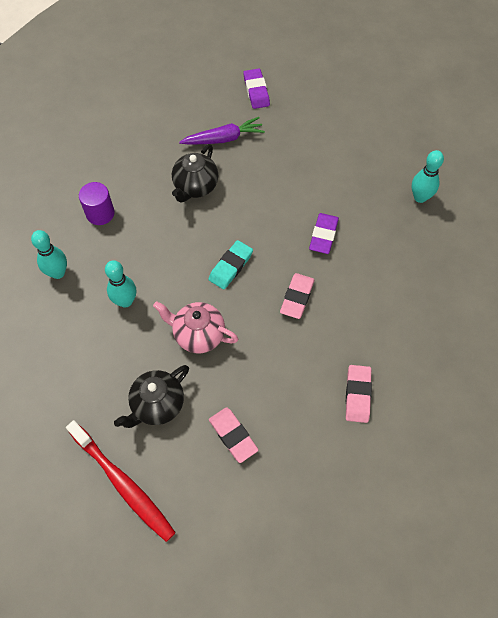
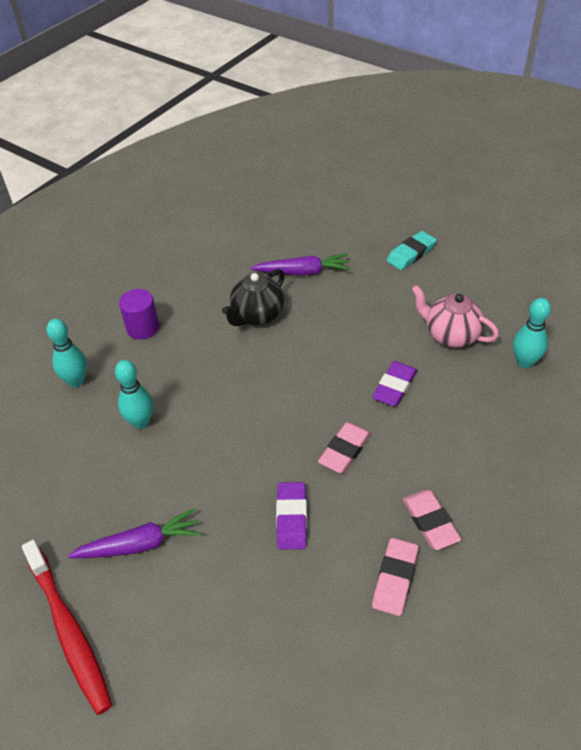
camera: 15 degrees right, 15 degrees down
black teapot [114,365,189,428] -> purple carrot [67,508,202,558]
pink teapot [153,301,238,353] -> pink teapot moved to [411,285,499,347]
turquoise eraser [208,240,253,290] -> turquoise eraser moved to [386,231,436,270]
pink eraser [209,407,258,463] -> pink eraser moved to [402,490,461,550]
purple eraser [243,68,270,109] -> purple eraser moved to [276,482,307,550]

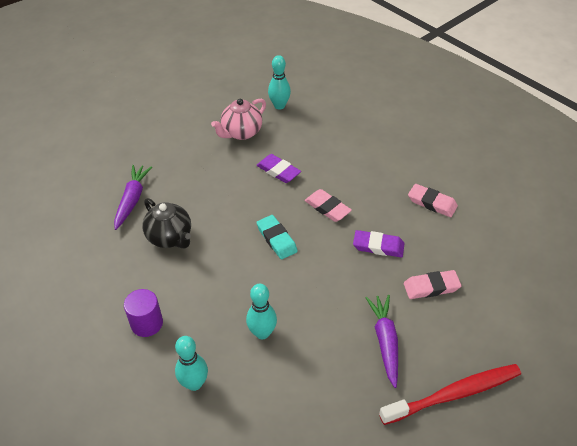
camera: 80 degrees left, 0 degrees up
turquoise eraser [386,231,436,270] -> turquoise eraser moved to [256,215,298,259]
pink eraser [402,490,461,550] -> pink eraser moved to [404,270,461,299]

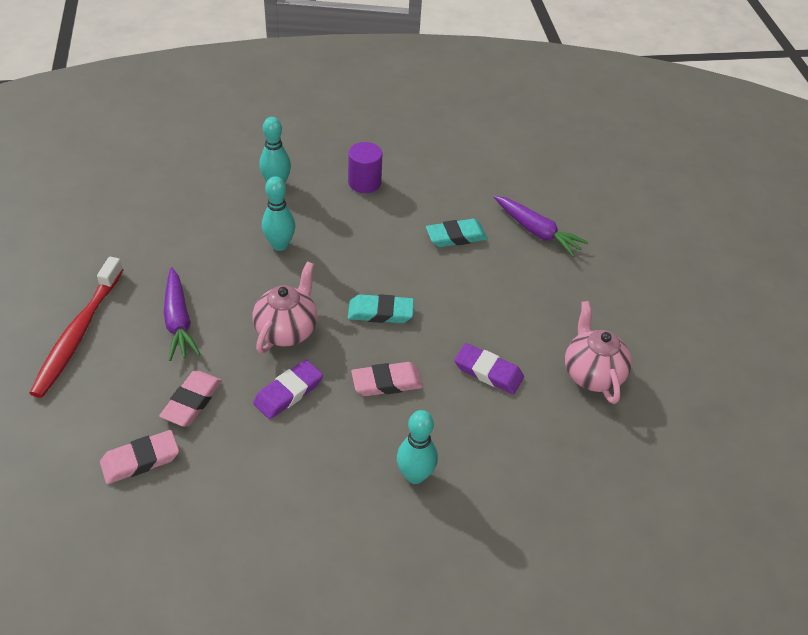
camera: 120 degrees right, 0 degrees up
black teapot [142,198,191,249] -> turquoise eraser [426,219,488,247]
purple eraser [256,154,301,183] -> purple eraser turned 45 degrees clockwise [454,343,524,394]
turquoise bowling pin [268,55,291,110] -> turquoise bowling pin moved to [397,410,438,484]
purple carrot [365,295,398,388] -> purple carrot turned 45 degrees clockwise [164,267,201,361]
pink eraser [408,184,458,217] -> pink eraser moved to [100,430,179,484]
none -> pink teapot [253,261,317,354]

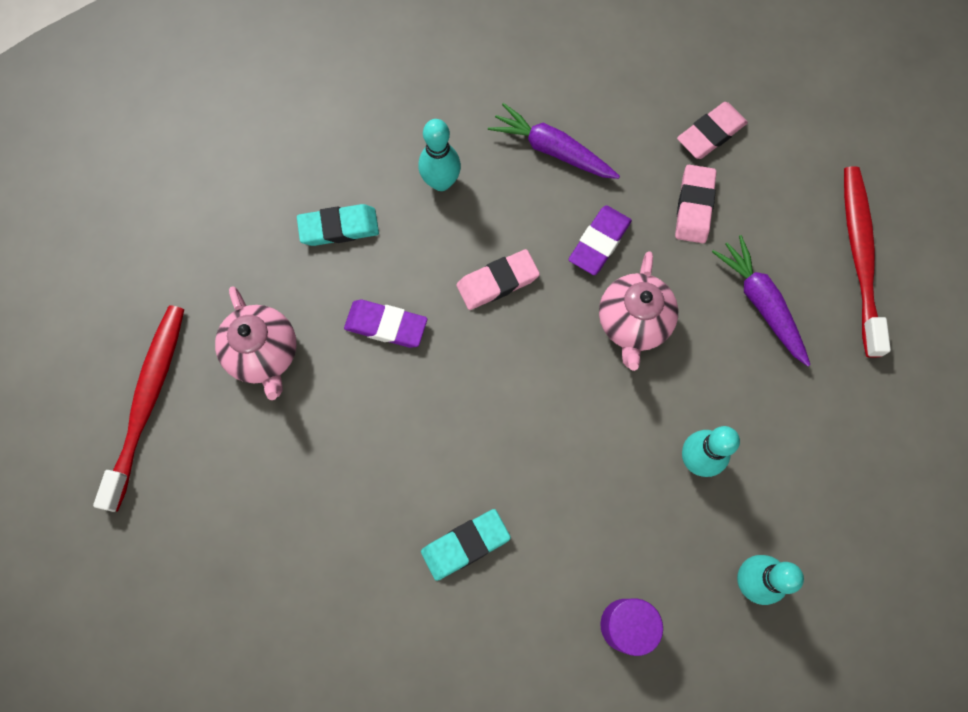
camera: 170 degrees right, 25 degrees up
turquoise eraser [348,294,414,323] -> turquoise eraser moved to [297,204,379,246]
purple carrot [494,196,588,257] -> purple carrot moved to [488,103,620,179]
none -> red toothbrush [93,305,184,512]

